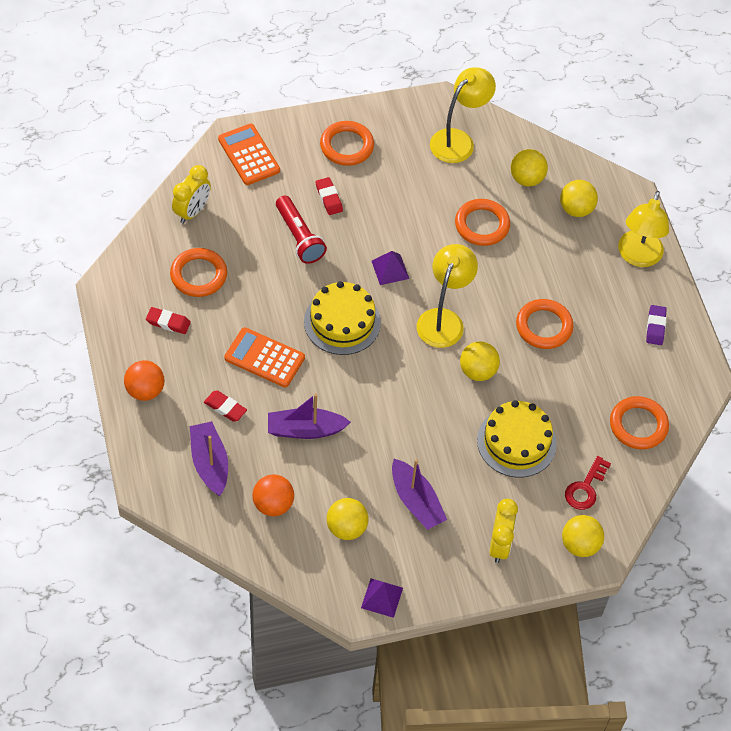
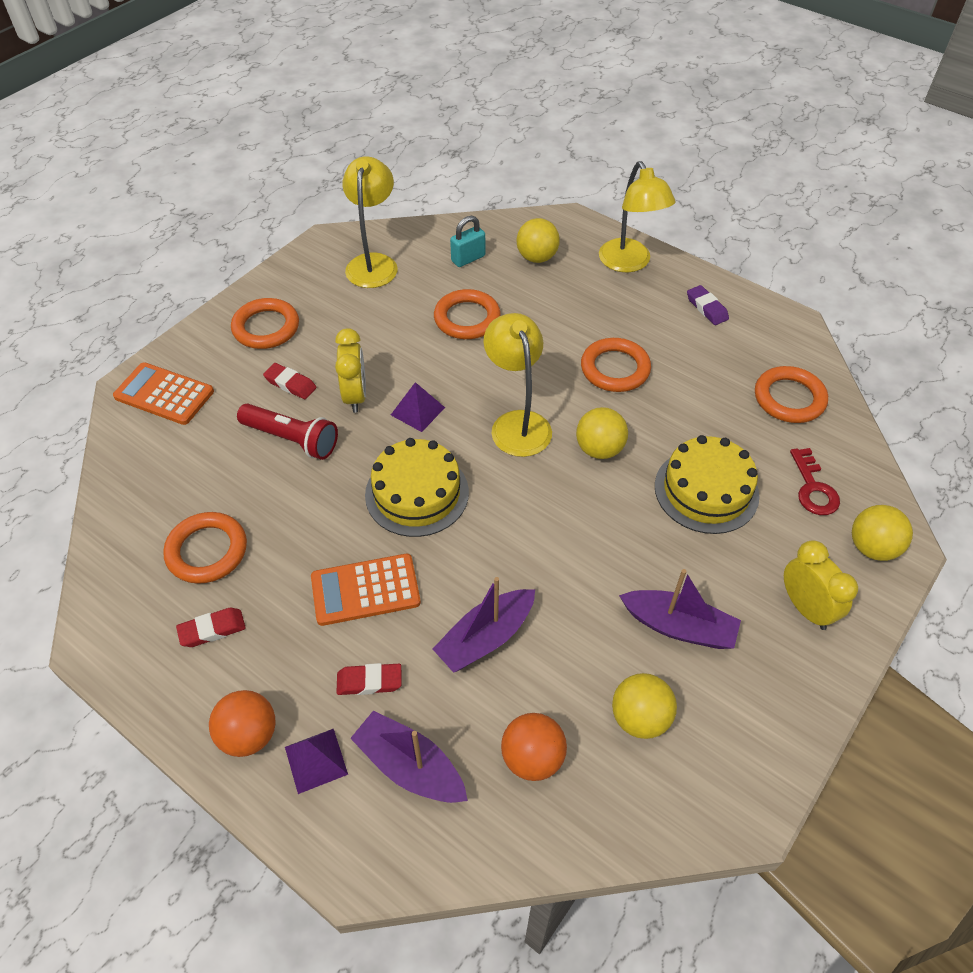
camera: 35 degrees left, 5 degrees down
yellow clock [172,165,211,224] -> yellow clock moved to [335,328,366,413]
purple pyramid [361,578,403,618] -> purple pyramid moved to [285,729,348,794]
yellow ball [511,149,548,186] -> turquoise padlock [450,216,485,267]

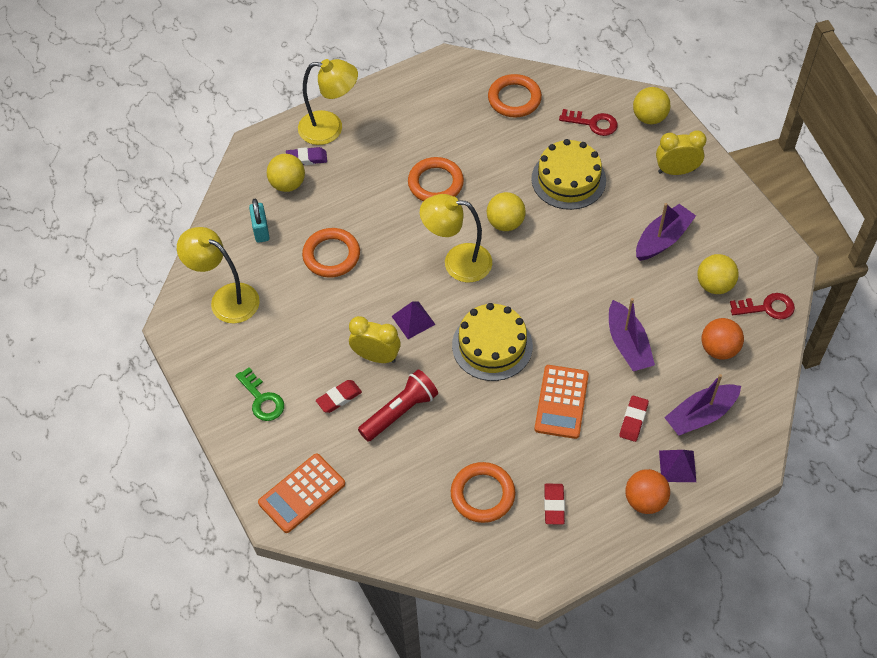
camera: 65 degrees left, 5 degrees up
orange ring [231,298,299,349] -> green key [235,367,284,421]
purple eraser [687,285,729,325] -> purple eraser moved to [286,147,327,165]
none -> red key [730,293,795,320]

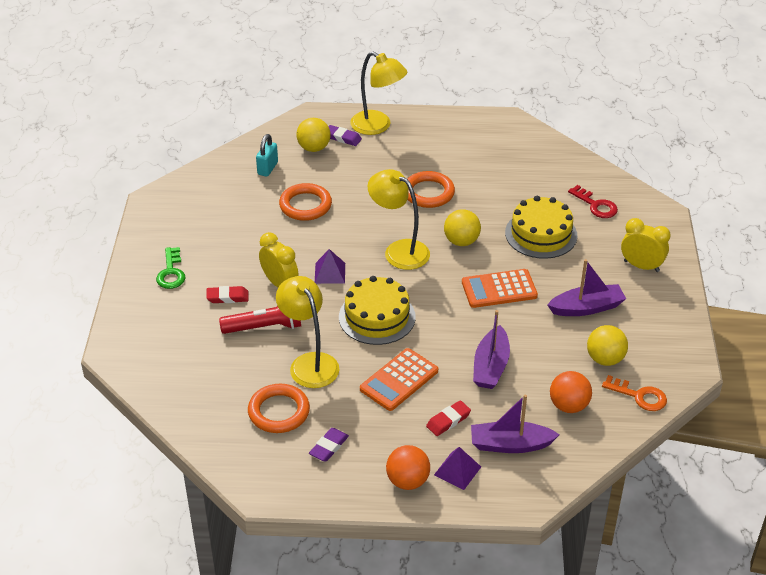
camera: 30 degrees right, 15 degrees down
yellow lamp [177,227,260,323] -> yellow lamp moved to [276,276,339,388]
orange calculator [258,454,345,533] -> orange calculator moved to [462,269,538,308]
orange ring [488,74,542,117] -> none
red eraser [544,484,565,525] -> purple eraser [309,428,349,462]
yellow ball [633,87,670,124] -> none
red key [730,293,795,320] -> orange key [602,375,667,411]

